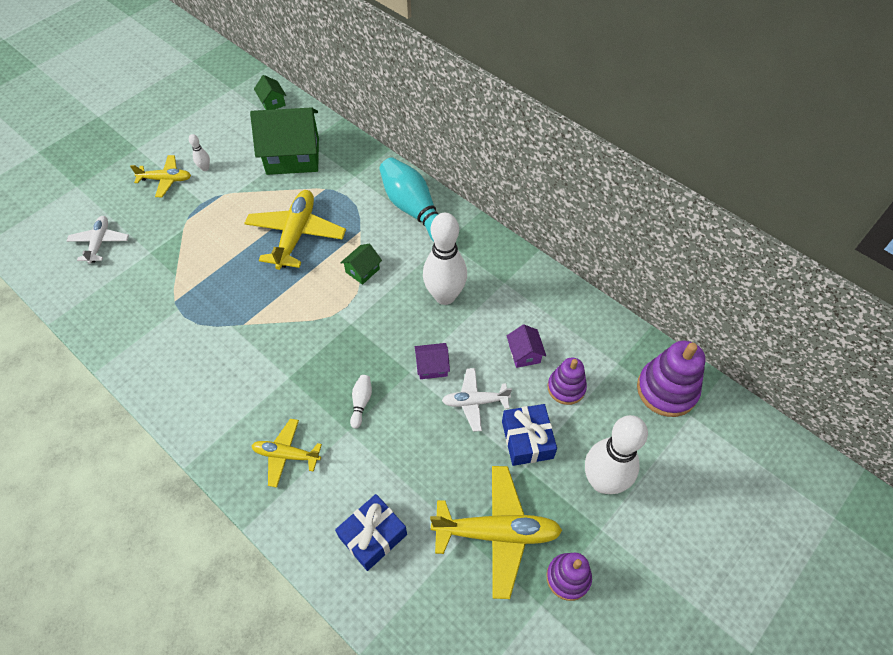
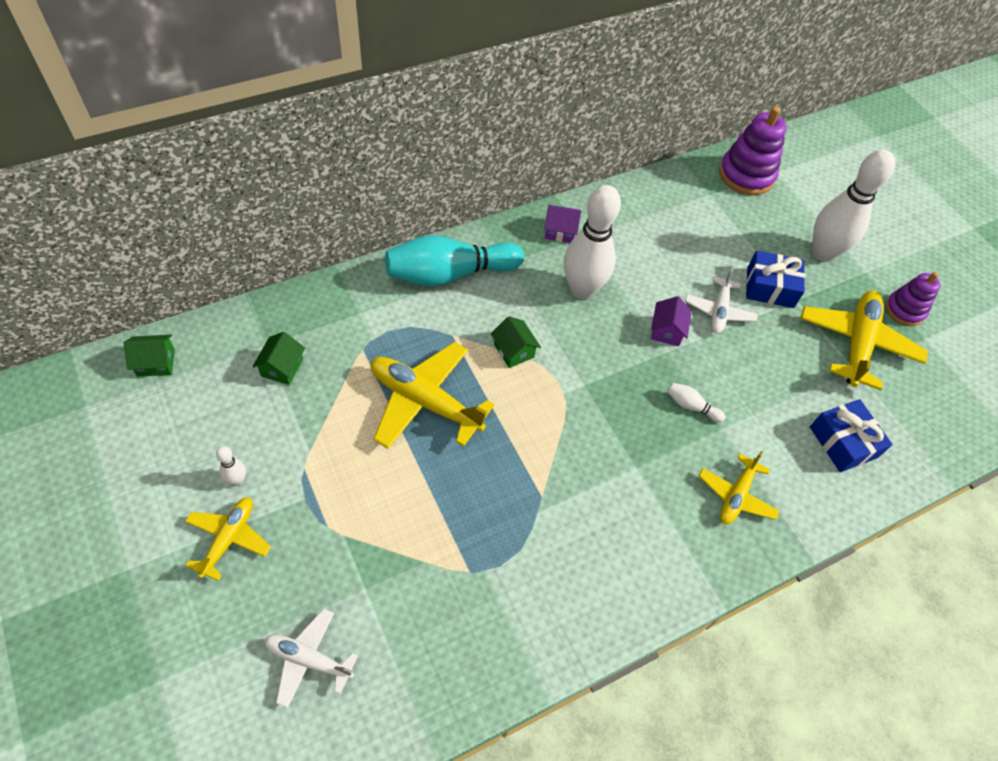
camera: 75 degrees left, 0 degrees up
green house [250,107,319,175] -> green house [252,332,305,385], size x0.45
purple house [506,325,546,368] -> purple house moved to [544,205,581,243]
purple stacking toy [547,357,587,405] -> none

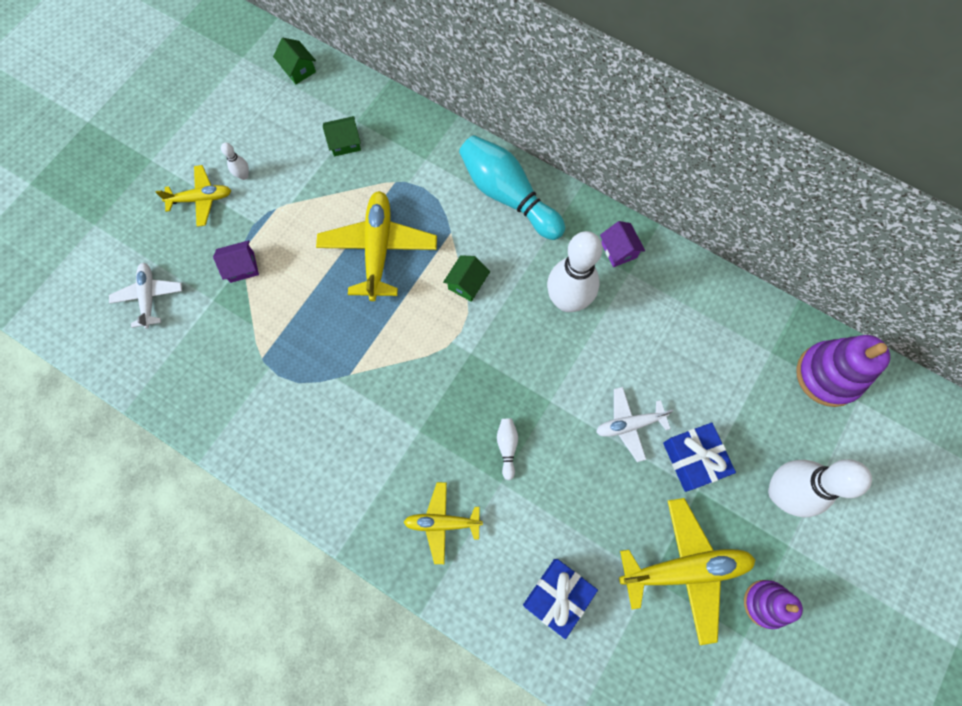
camera: 65 degrees right, 15 degrees up
purple house [651,296,692,346] -> purple house moved to [213,240,259,283]

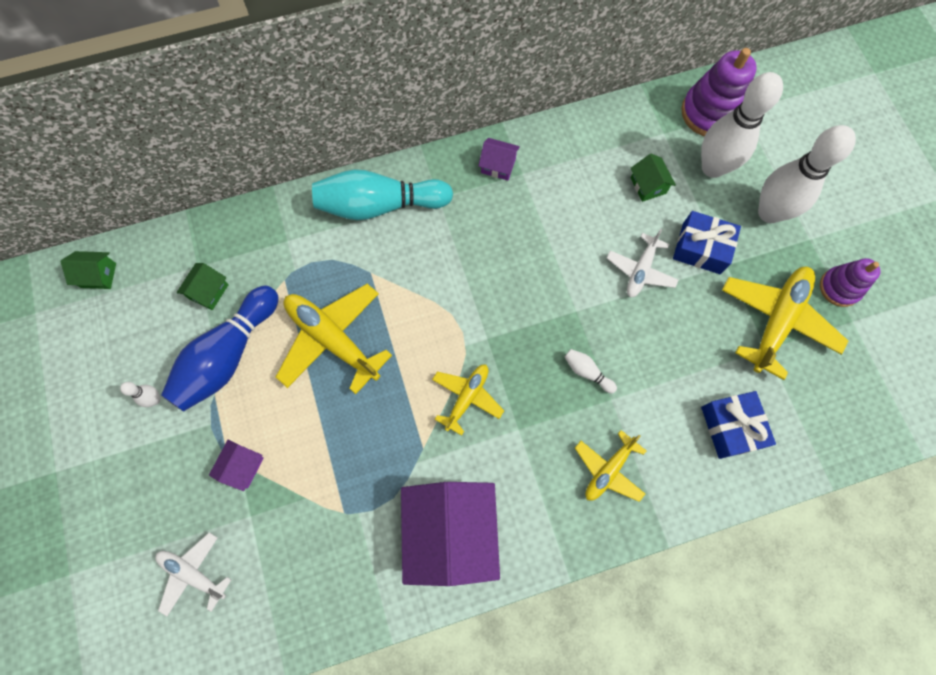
camera: 50 degrees left, 0 degrees up
yellow plane [155,165,231,227] -> yellow plane moved to [432,365,504,436]
green house [443,255,490,302] -> green house moved to [630,154,676,202]
white bowling pin [547,231,603,312] -> white bowling pin moved to [701,72,783,178]
none -> blue bowling pin [161,286,278,412]
none -> purple house [401,482,500,586]

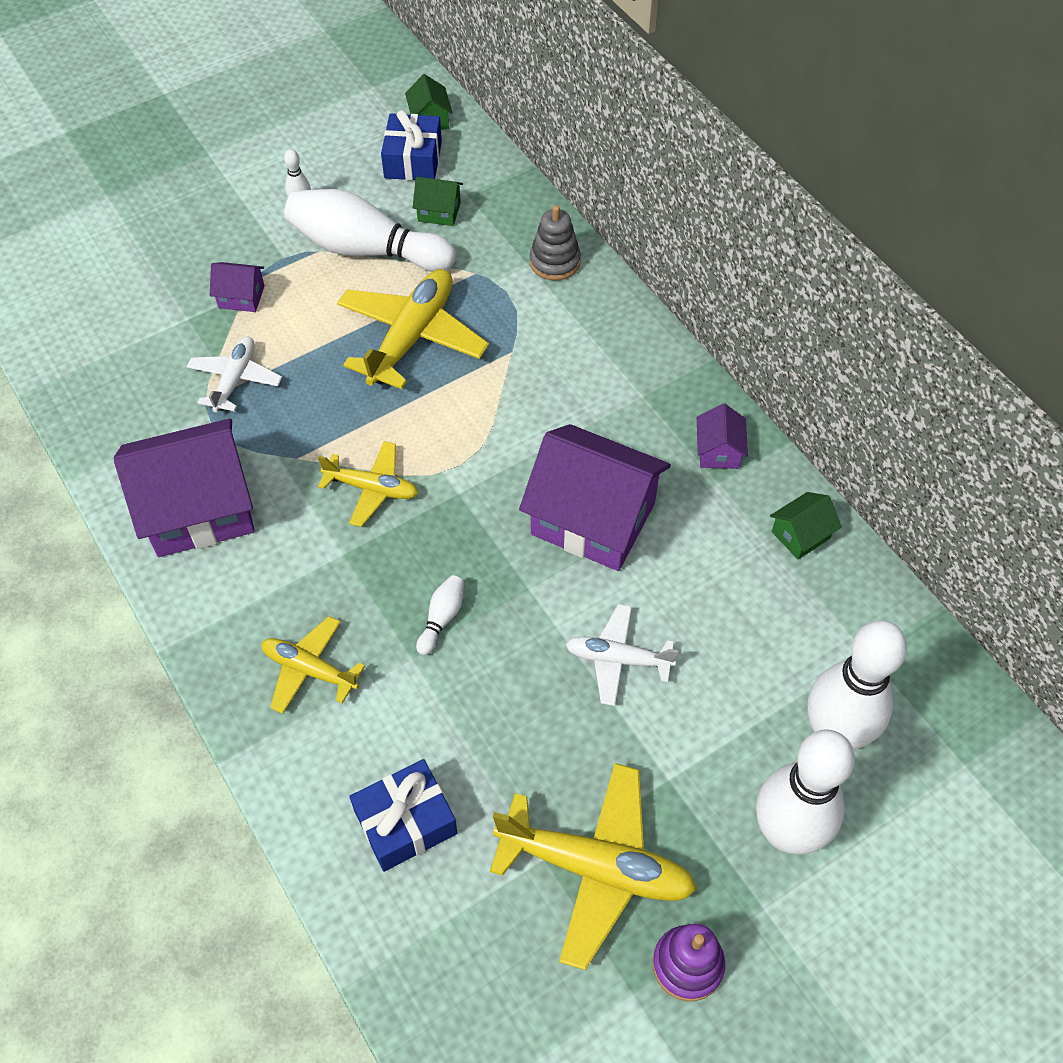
camera: 75 degrees right, 15 degrees down
white plane [155,532,231,617] -> white plane moved to [186,336,282,412]
blue bowling pin [161,286,278,412] -> white bowling pin [284,189,456,272]
turquoise bowling pin [312,169,453,220] -> none
green house [630,154,676,202] -> green house moved to [770,492,842,559]
blue gift [673,211,741,274] -> blue gift moved to [381,110,442,180]
purple stacking toy [681,48,757,136] -> none
none -> purple house [519,424,671,571]
none -> grey stacking toy [530,205,581,281]

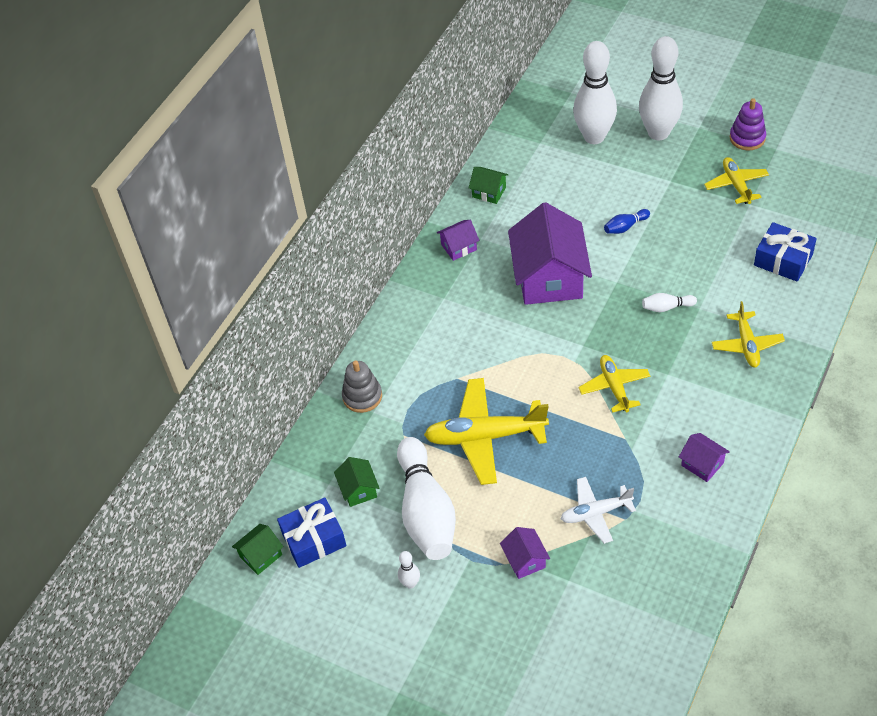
camera: 115 degrees left, 5 degrees down
purple house [113,419,255,557] -> purple house [679,433,730,482], size x0.45
yellow plane [490,763,697,970] -> yellow plane [704,157,769,204], size x0.59
white plane [565,604,678,706] -> blue bowling pin [604,209,650,234]

